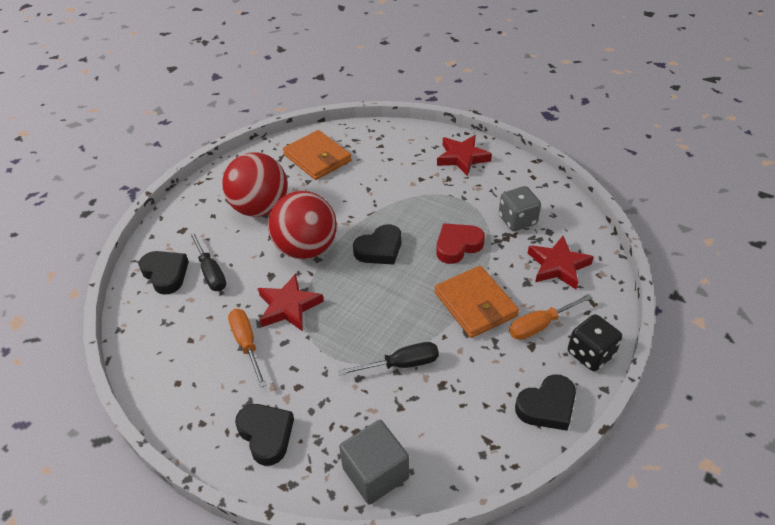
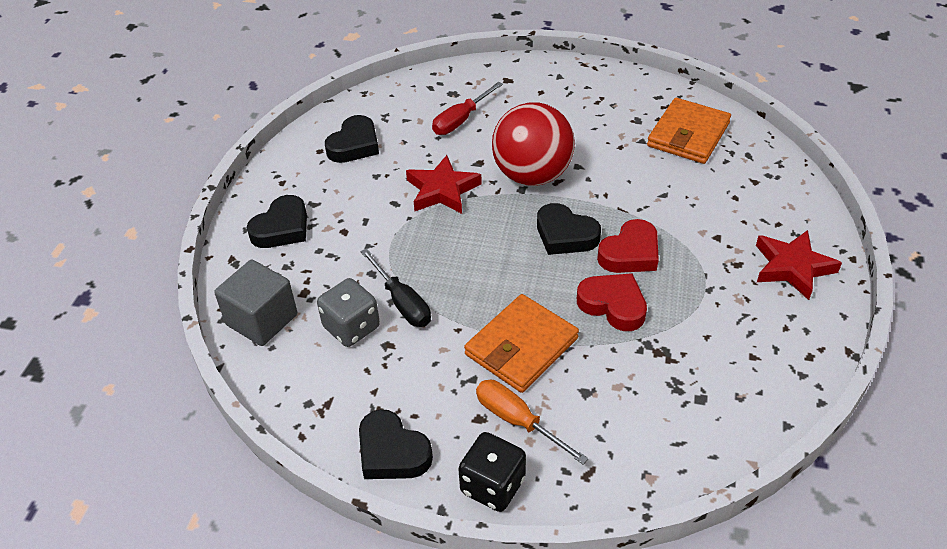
camera: 70 degrees right, 0 degrees up
black heart [138,251,189,295] -> black heart moved to [325,115,379,163]
black screwdriver [189,231,226,291] -> red screwdriver [432,82,503,135]
red ball [222,152,288,217] -> none
orange screwdriver [228,309,266,388] -> none
grey dice [499,186,541,231] -> grey dice moved to [317,278,380,347]
red star [528,236,594,289] -> none
none -> red heart [597,219,659,273]

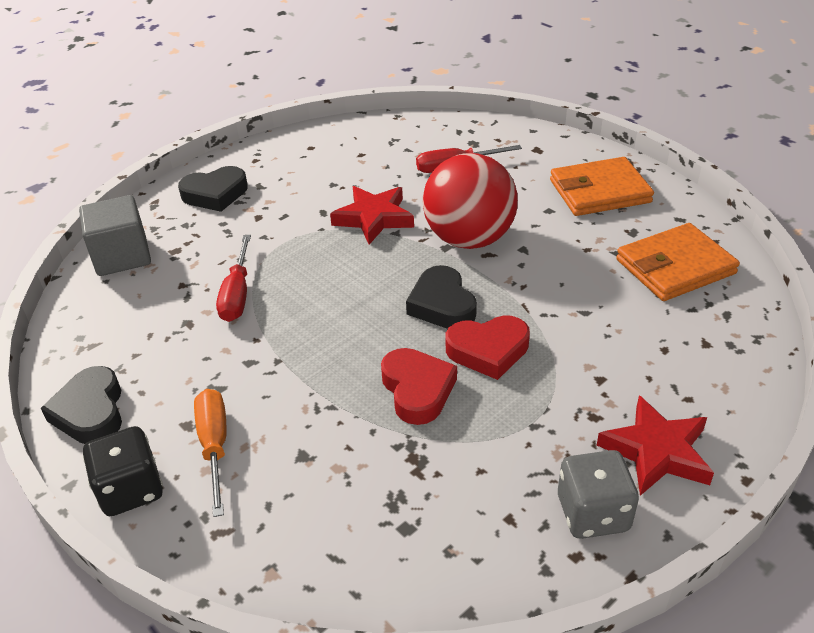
camera: 35 degrees right, 5 degrees down
grey dice [317,278,380,347] -> grey dice moved to [558,450,639,539]
black heart [325,115,379,163] -> none
black screwdriver [360,248,431,327] -> red screwdriver [216,235,251,322]
orange wallet [464,294,579,393] -> orange wallet moved to [550,157,654,216]

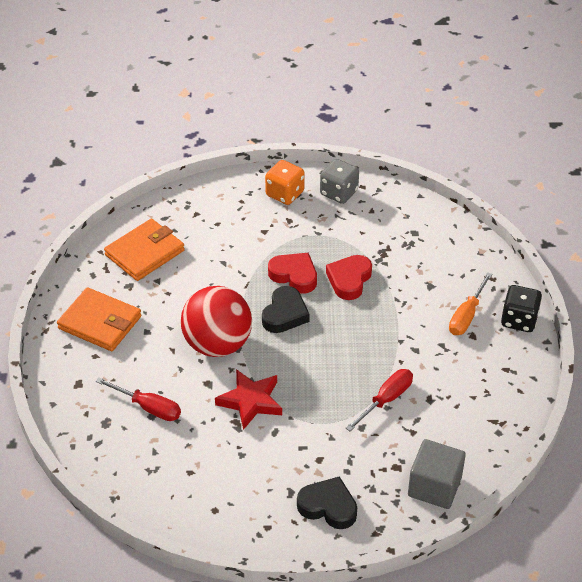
camera: 140 degrees left, 5 degrees up
black heart [41,366,122,444] -> none
red star [597,395,714,496] -> orange dice [265,160,305,205]
orange wallet [616,223,740,301] -> orange wallet turned 60 degrees counterclockwise [104,219,185,281]

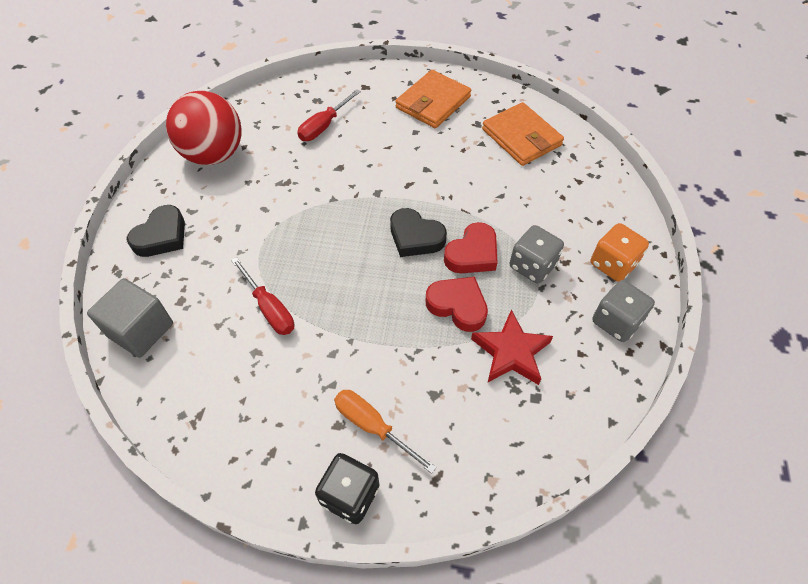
camera: 100 degrees right, 10 degrees up
red ball [181,286,252,357] -> red ball moved to [166,91,242,165]
red star [215,369,282,430] -> red star moved to [471,309,553,385]
none -> grey dice [510,225,564,284]

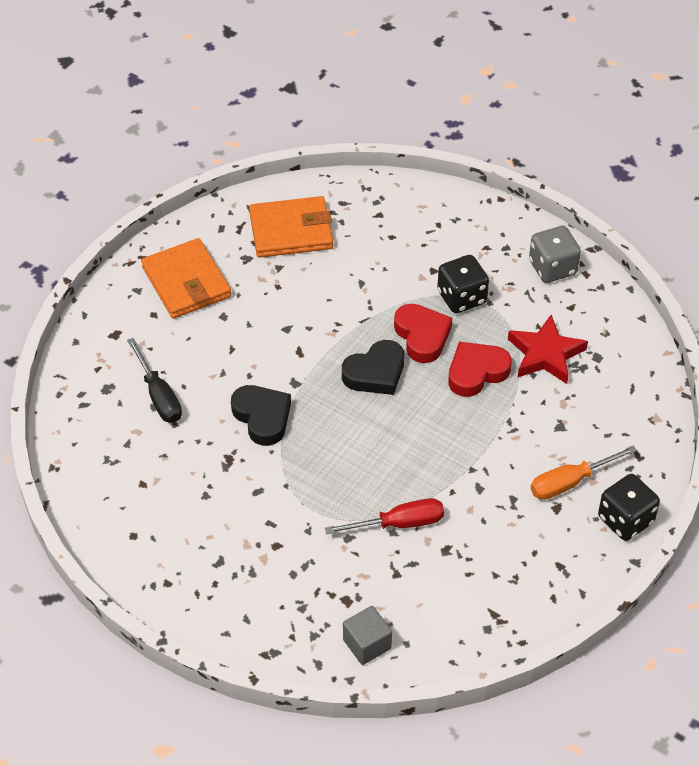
camera: 65 degrees left, 5 degrees down
grey cube [87,278,173,358] -> grey cube [343,606,392,665], size x0.66
black heart [127,205,185,257] -> black heart moved to [231,385,291,446]
red ball [166,91,242,165] -> none
red screwdriver [297,89,361,141] -> black screwdriver [127,338,182,423]
grey dice [510,225,564,284] -> black dice [437,255,489,313]
orange dice [590,223,649,282] -> none

